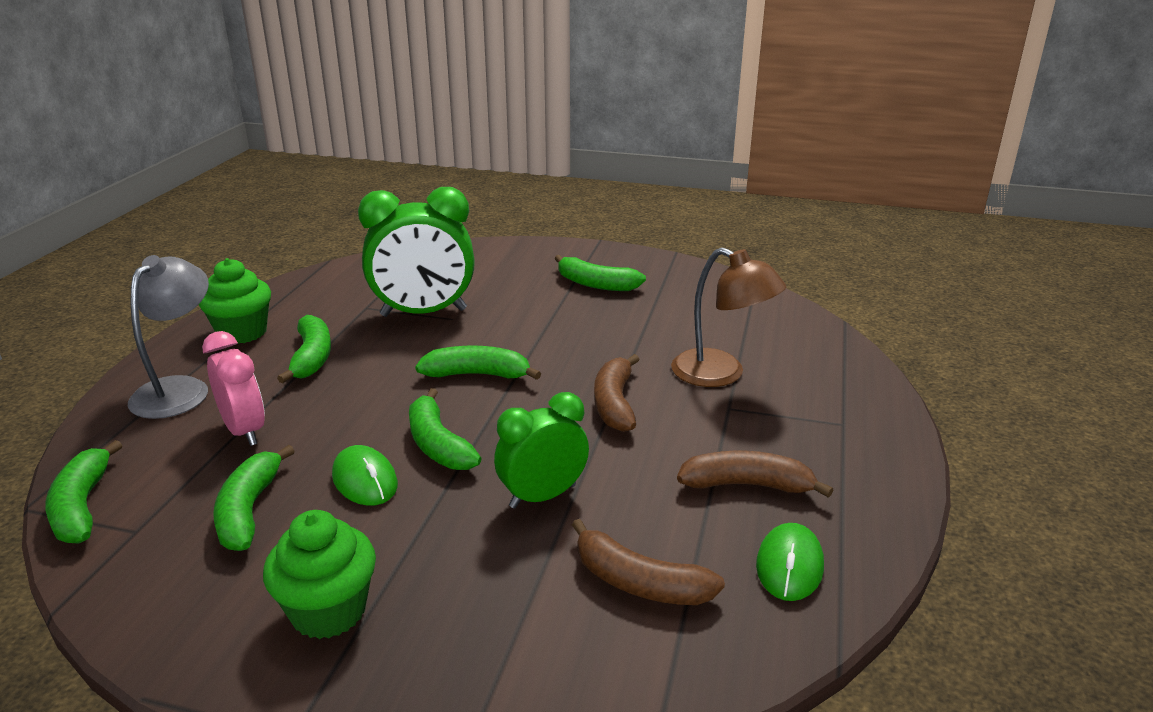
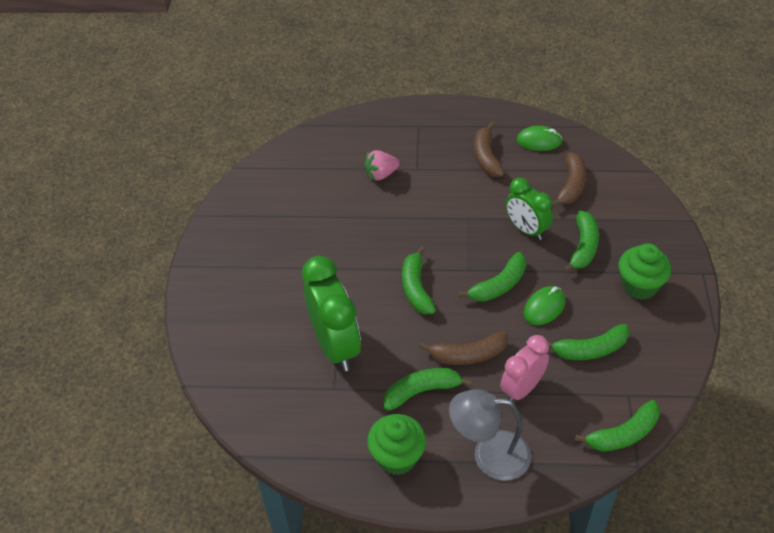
camera: 100 degrees left, 20 degrees up
green banana [554,255,646,291] -> green banana moved to [563,211,599,273]
brown banana [594,354,640,432] -> brown banana moved to [419,332,508,365]
brown lamp [671,247,786,387] -> pink strawberry [364,150,400,181]

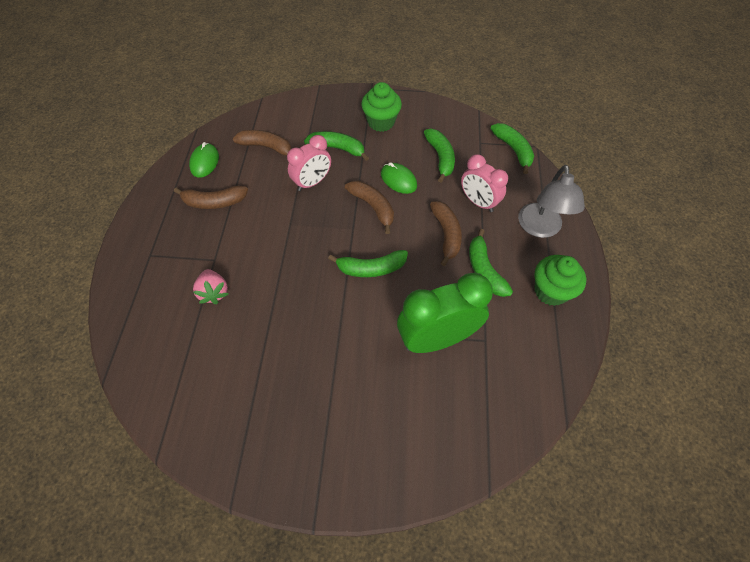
camera: 90 degrees left, 10 degrees up
green banana [458,252,526,302] -> brown banana [345,181,394,234]
green clock [506,178,553,240] -> pink clock [287,135,331,191]

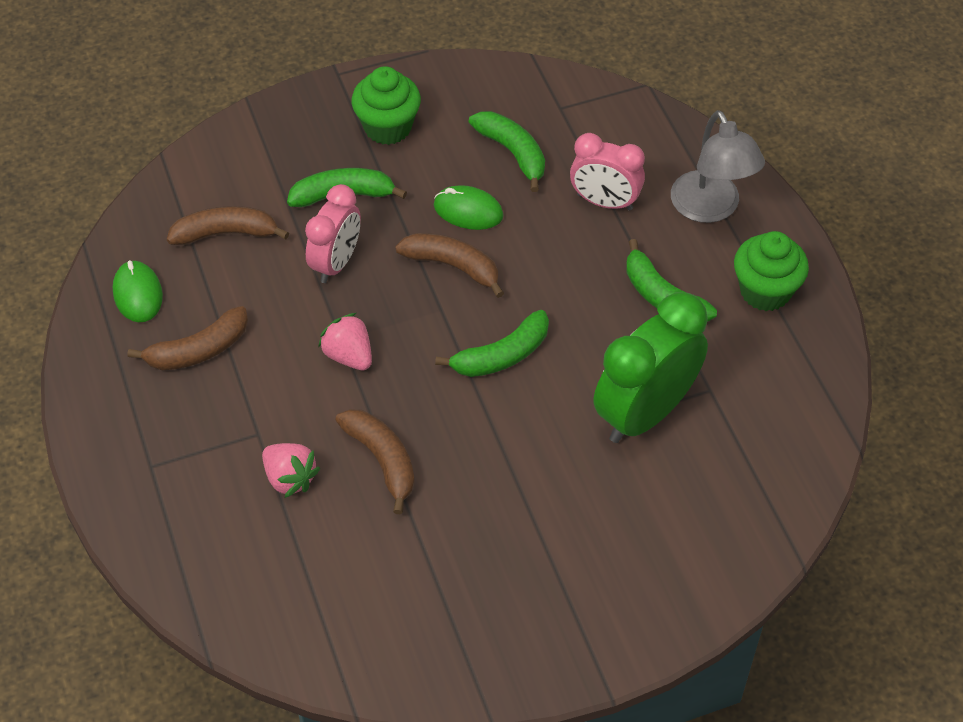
camera: 25 degrees left, 5 degrees down
brown banana [430,201,462,266] -> brown banana moved to [335,409,414,514]
green banana [491,123,534,174] -> none
none -> pink strawberry [318,313,372,371]

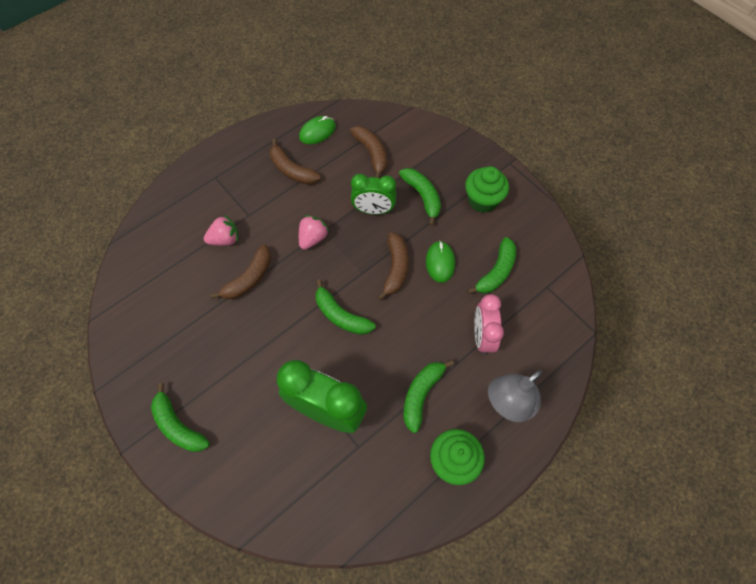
camera: 70 degrees right, 10 degrees up
pink strawberry [262,443,320,498] -> pink strawberry turned 135 degrees counterclockwise [204,214,238,246]
pink clock [305,184,361,283] -> green clock [351,174,397,215]
none -> green banana [151,383,210,452]

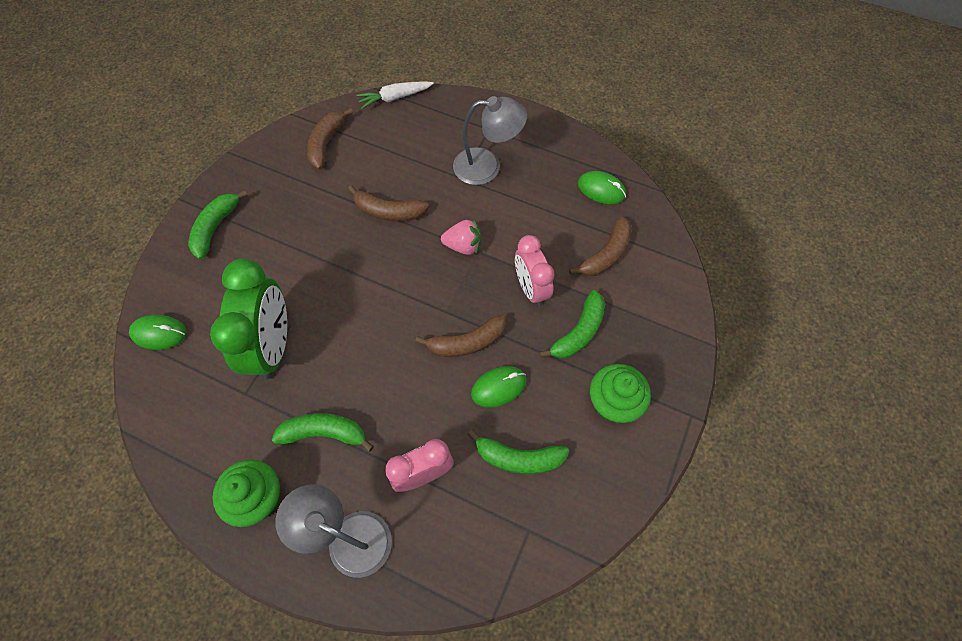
camera: 65 degrees right, 0 degrees up
pink strawberry [204,214,238,246] -> none
brown banana [270,139,321,185] -> brown banana moved to [307,108,353,170]
green banana [315,279,376,335] -> none
green clock [351,174,397,215] -> pink clock [515,235,555,306]
none -> green mouse [129,315,187,350]
none -> white carrot [356,81,434,109]
none -> grey lamp [453,96,527,185]

